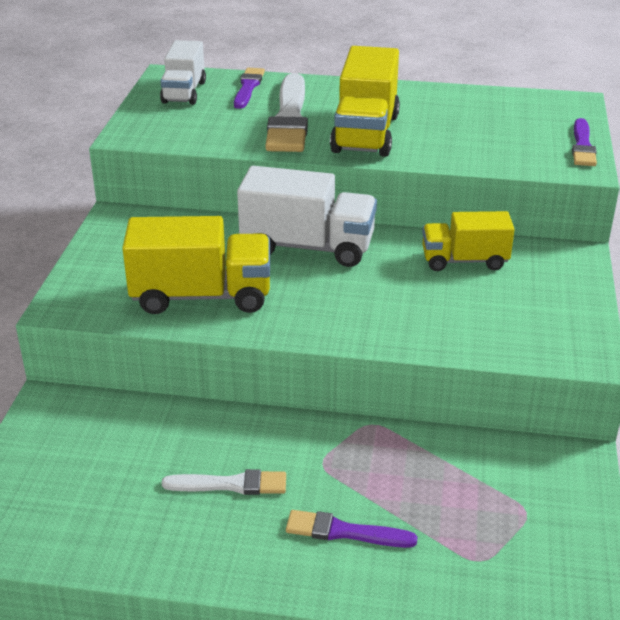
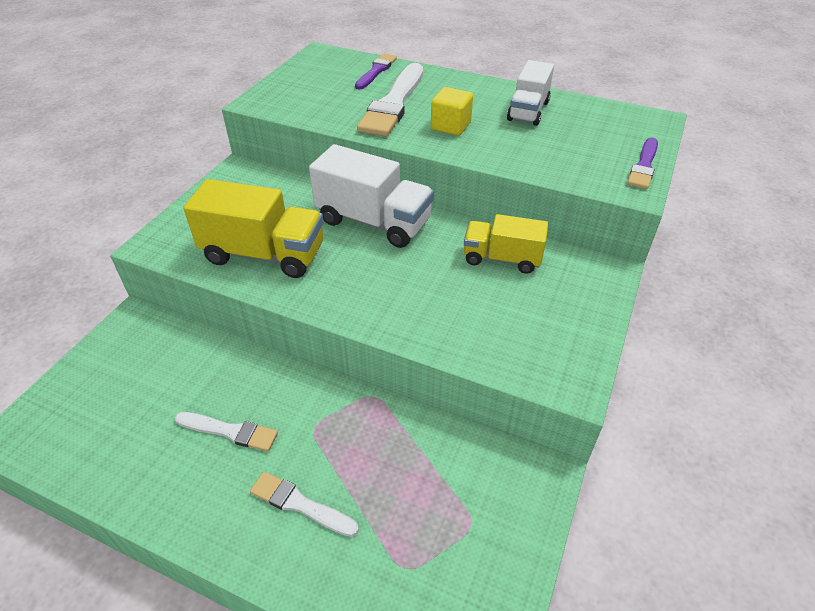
camera: 15 degrees right, 10 degrees up
white truck [160,40,206,105] -> white truck moved to [507,60,554,126]
purple brush [286,510,417,548] -> white brush [250,472,359,537]
yellow truck [330,46,400,157] -> yellow cube [431,87,473,136]

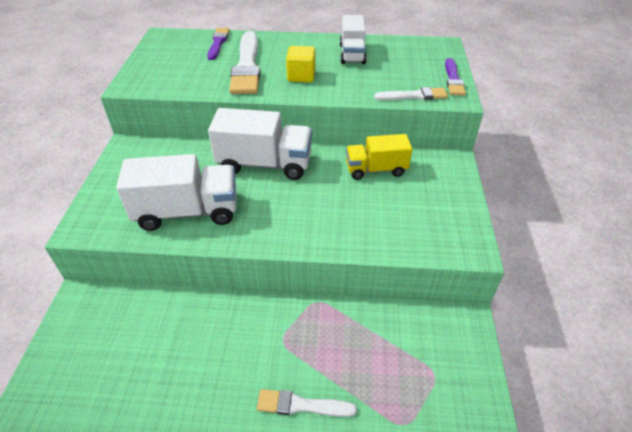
camera: 20 degrees left, 0 degrees up
white brush [175,412,278,451] -> white brush moved to [374,87,448,100]
yellow truck [183,179,324,278] -> white truck [116,154,236,231]

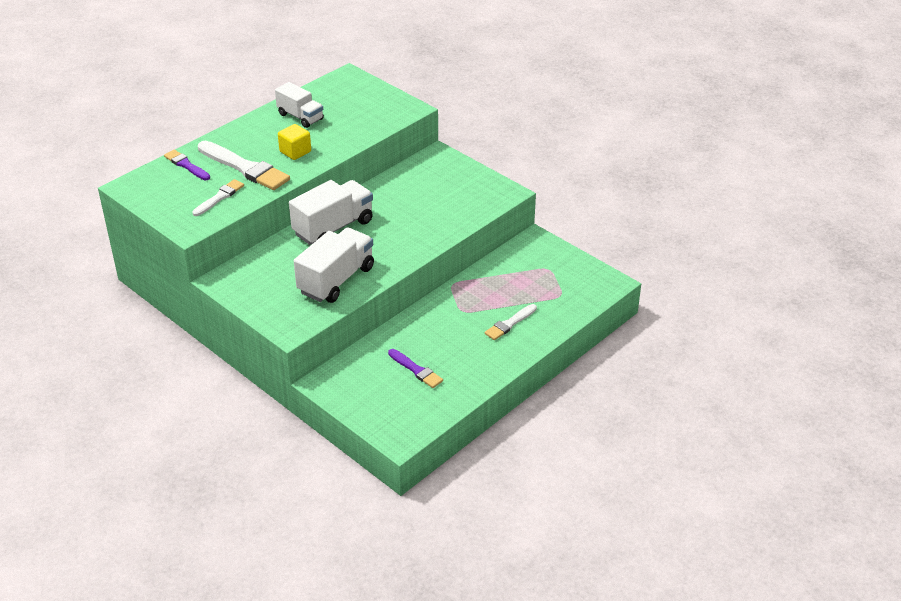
camera: 50 degrees left, 5 degrees down
yellow truck [346,134,412,180] -> none
white brush [374,87,448,100] -> white brush moved to [192,179,244,216]
purple brush [445,58,466,96] -> purple brush moved to [388,349,443,388]

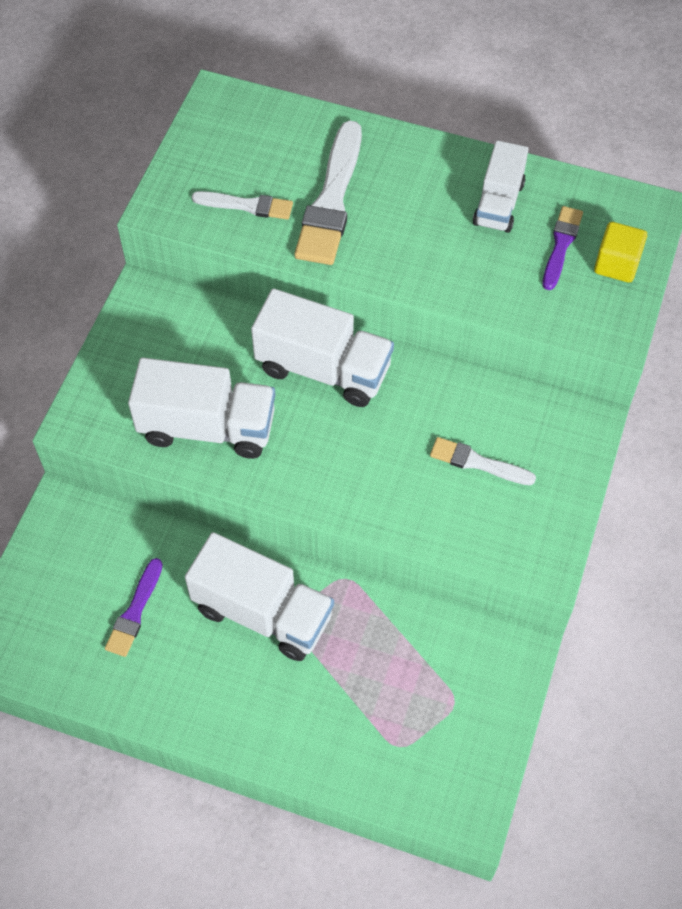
camera: 65 degrees right, 20 degrees up
purple brush [164,149,210,180] -> purple brush moved to [543,206,583,290]
yellow cube [278,124,311,160] -> yellow cube moved to [594,222,647,283]
white brush [485,304,537,340] -> white brush moved to [430,437,536,485]
none -> white truck [185,532,334,661]

